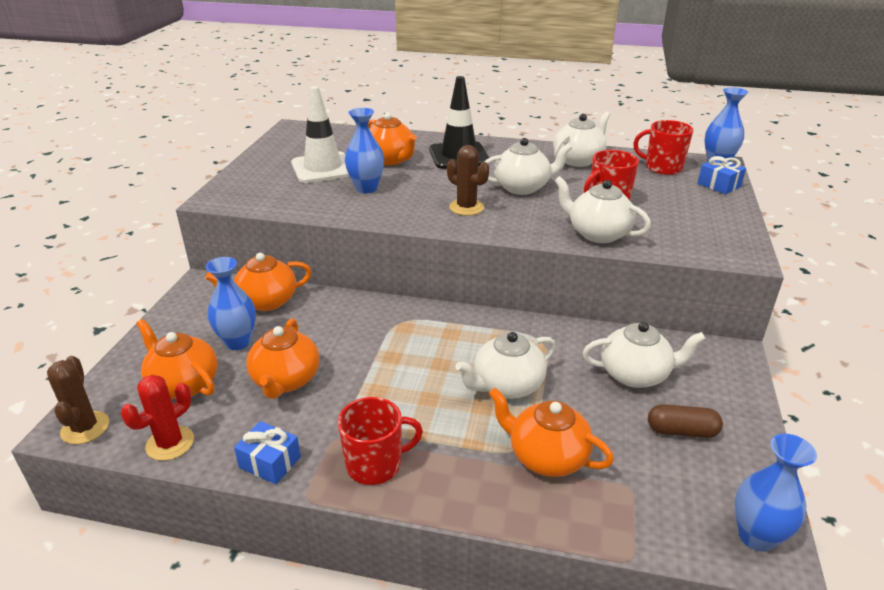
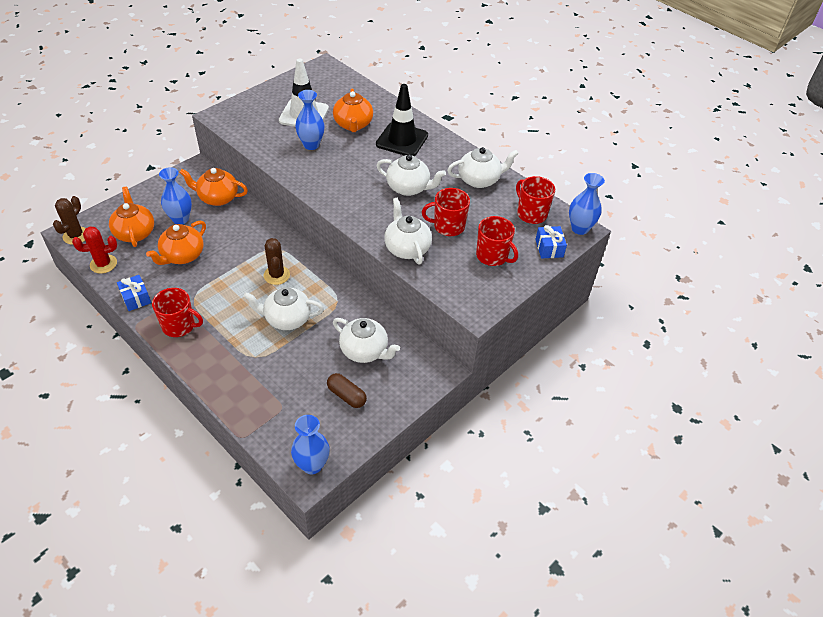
camera: 30 degrees right, 15 degrees up
brown cactus [447,145,489,216] -> brown cactus moved to [264,238,290,285]
orange teapot [489,388,614,477] -> none
none -> red mug [476,216,518,266]

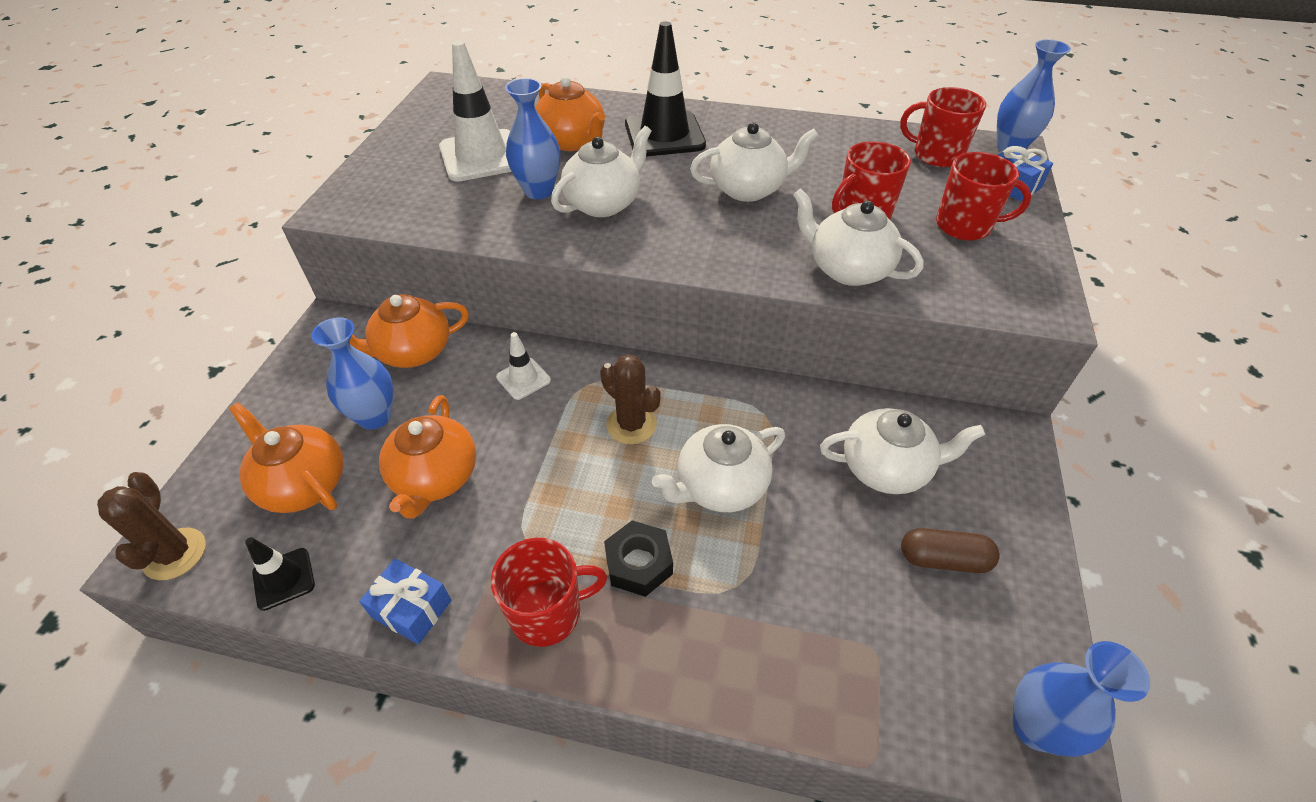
camera: 30 degrees left, 0 degrees up
red cactus [72,226,117,274] -> black traffic cone [245,537,315,611]
white teapot [447,147,519,188] -> white teapot moved to [551,126,652,217]
none -> white traffic cone [496,332,551,400]
none -> black nut [604,520,673,597]

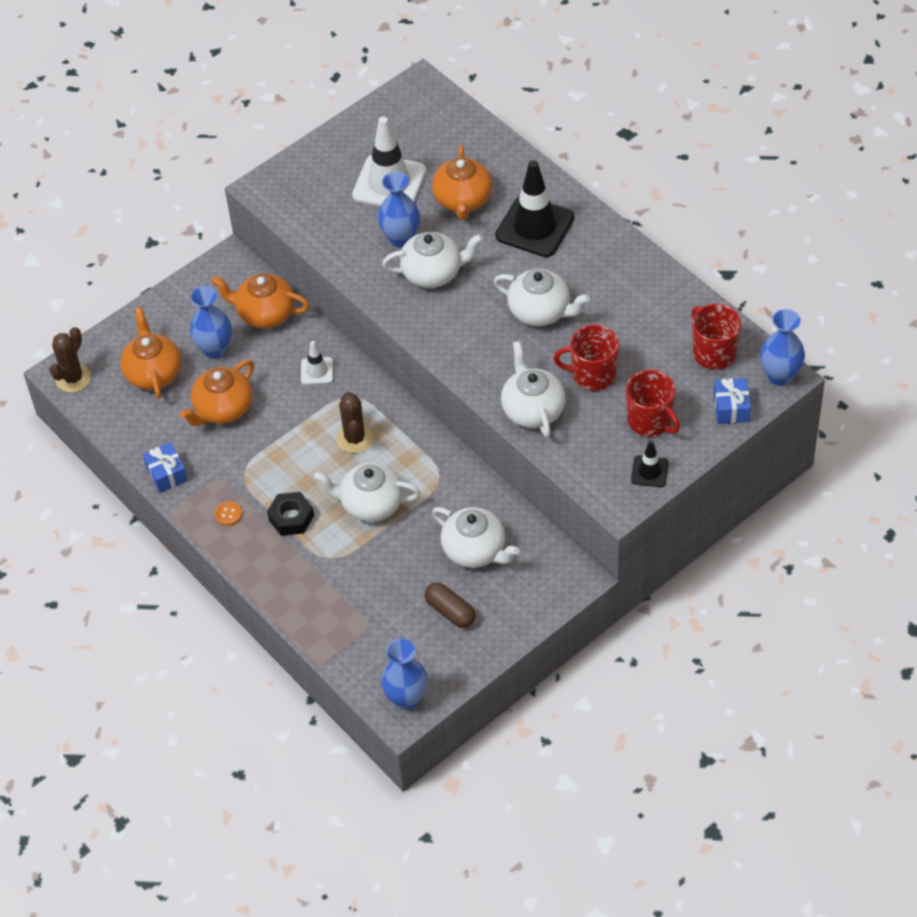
camera: 40 degrees right, 5 degrees up
black traffic cone [245,537,315,611] -> black traffic cone moved to [631,441,669,487]
red mug [491,538,607,647] -> orange button [215,501,242,526]

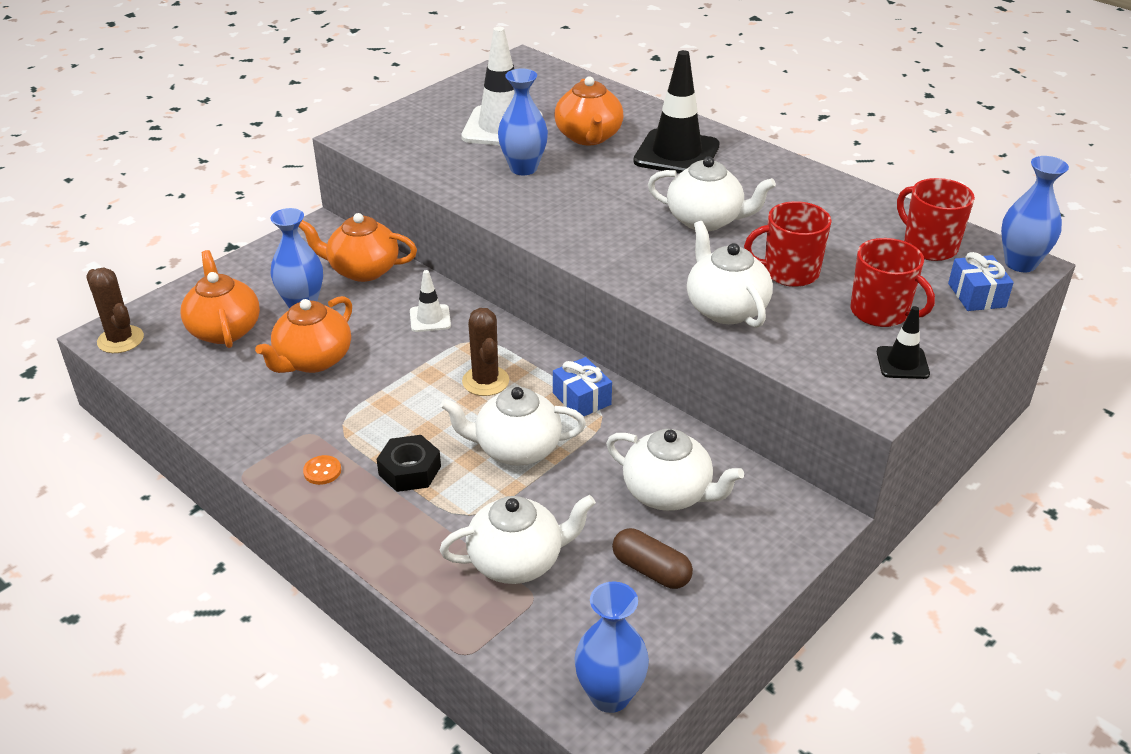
camera: 10 degrees left, 15 degrees down
brown cactus [49,327,91,392] -> brown cactus turned 60 degrees counterclockwise [86,268,144,353]
blue gift [143,442,188,493] -> blue gift moved to [553,357,612,416]
white teapot [382,232,483,288] -> white teapot moved to [440,495,596,584]

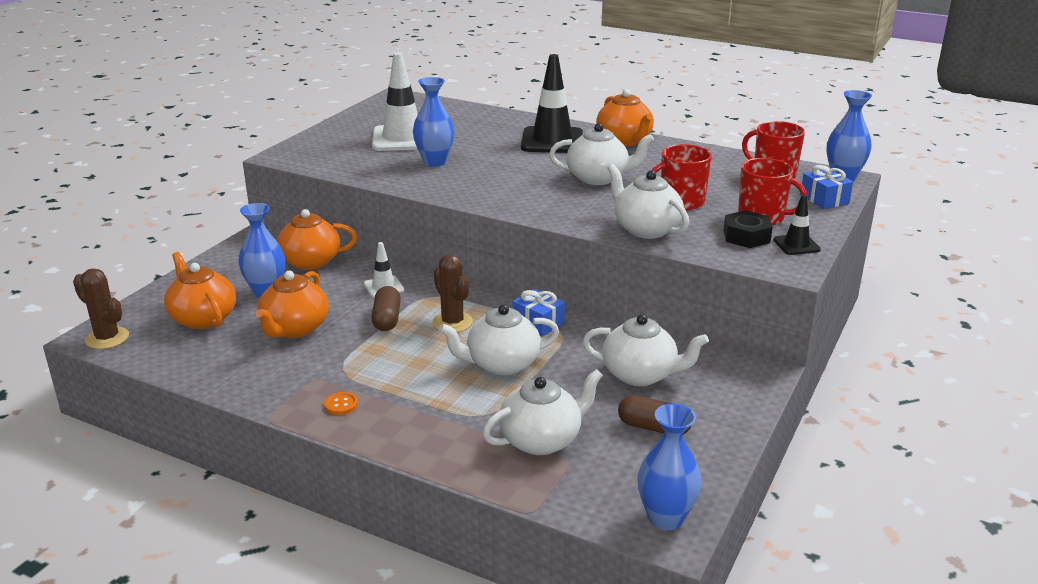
camera: 15 degrees left, 10 degrees down
black nut [377,435,441,492] -> black nut moved to [724,210,773,248]
orange teapot [555,76,624,145] -> orange teapot moved to [596,89,654,146]
none -> brown capsule [371,286,401,331]

